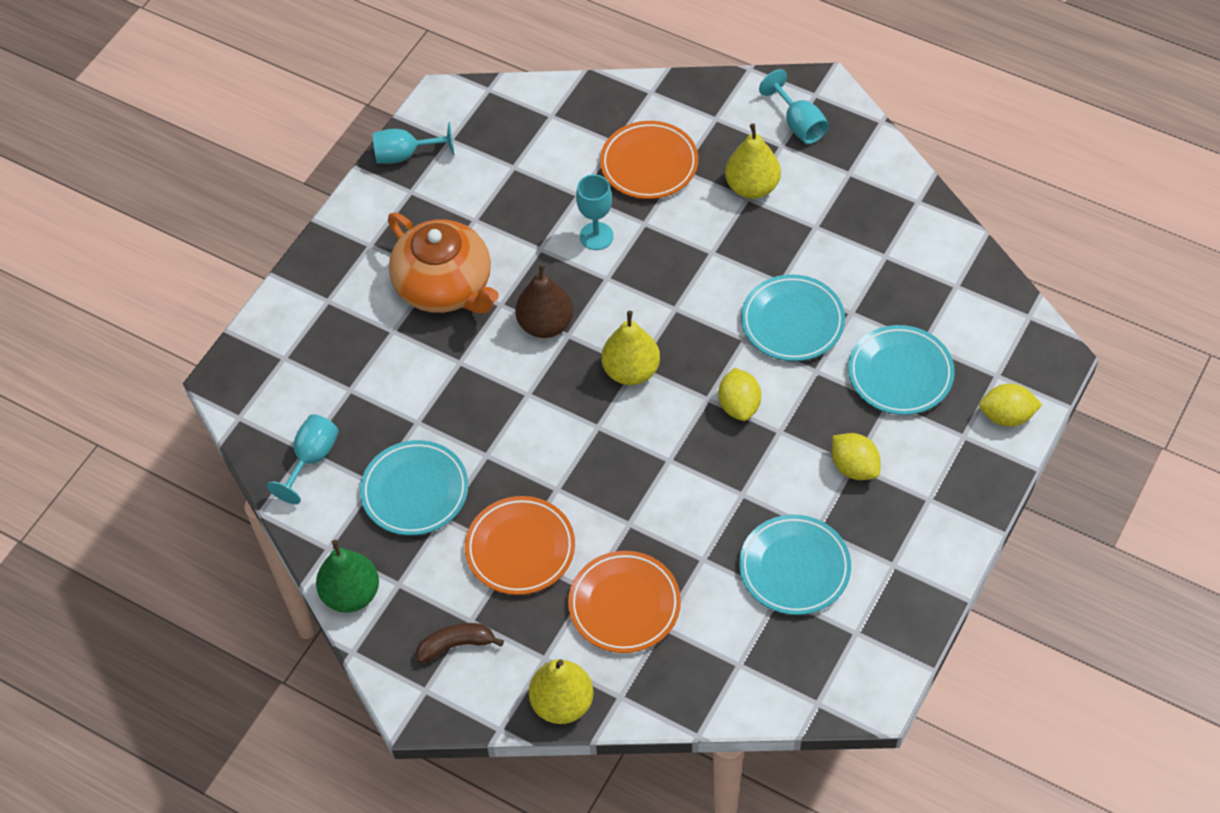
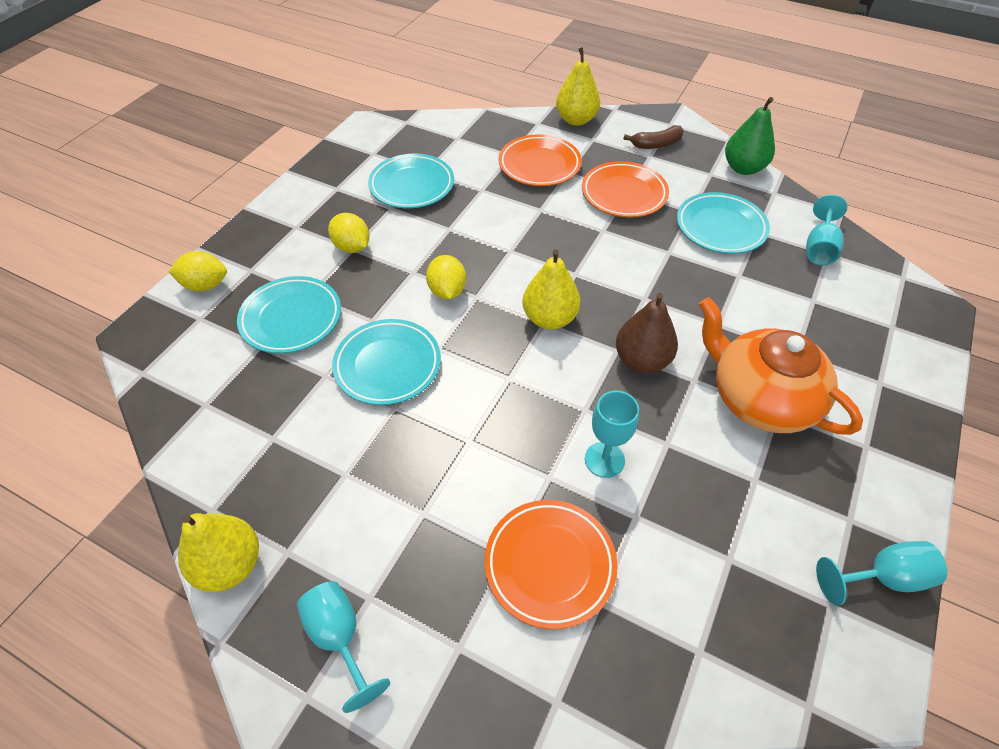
camera: 175 degrees right, 5 degrees down
yellow pear [725,124,781,199] -> yellow pear moved to [178,513,259,592]

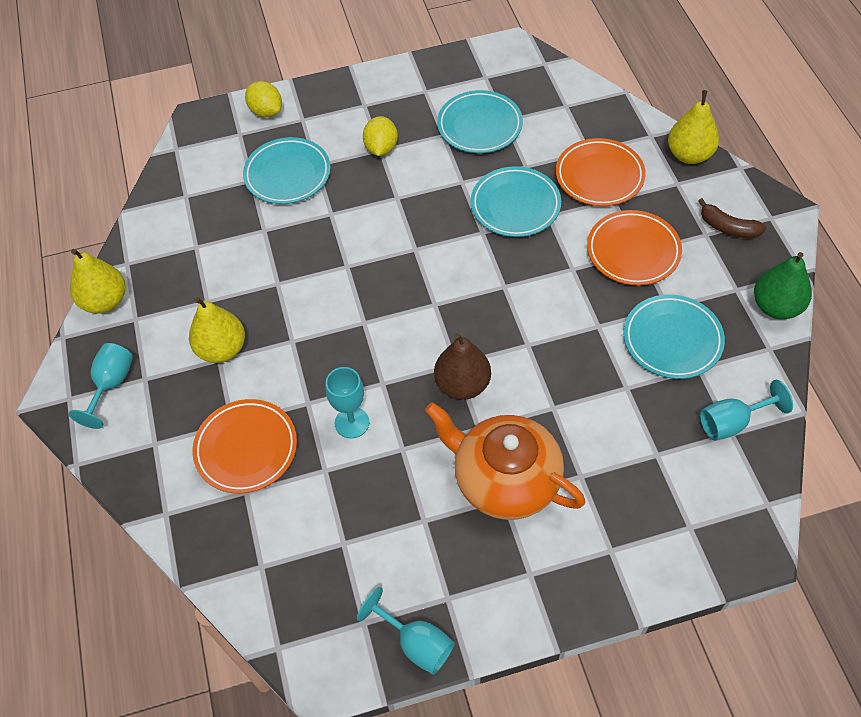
camera: 50 degrees right, 5 degrees up
turquoise plate [332,319,441,405] -> turquoise plate moved to [471,166,561,237]
yellow lemon [426,255,466,299] -> none
yellow pear [522,249,581,329] -> yellow pear moved to [189,297,245,363]
orange teapot [699,297,863,435] -> orange teapot turned 60 degrees counterclockwise [425,402,586,520]

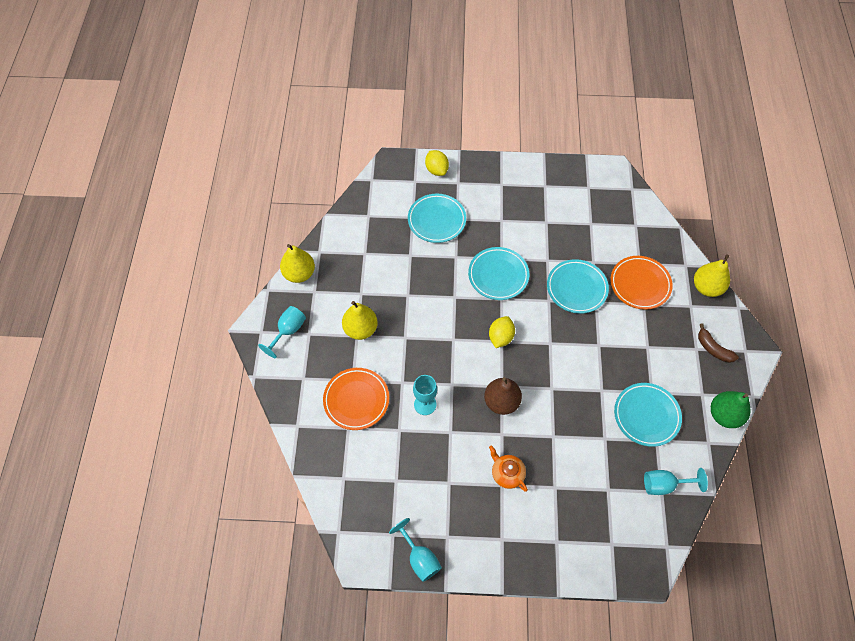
camera: 15 degrees right, 5 degrees up
yellow lemon [363,116,398,156] -> yellow lemon moved to [489,316,515,348]
orange teapot [425,402,586,520] -> orange teapot [489,446,528,492], size x0.49
turquoise plate [437,90,523,153] -> turquoise plate moved to [468,247,529,300]
orange plate [587,210,682,285] -> none

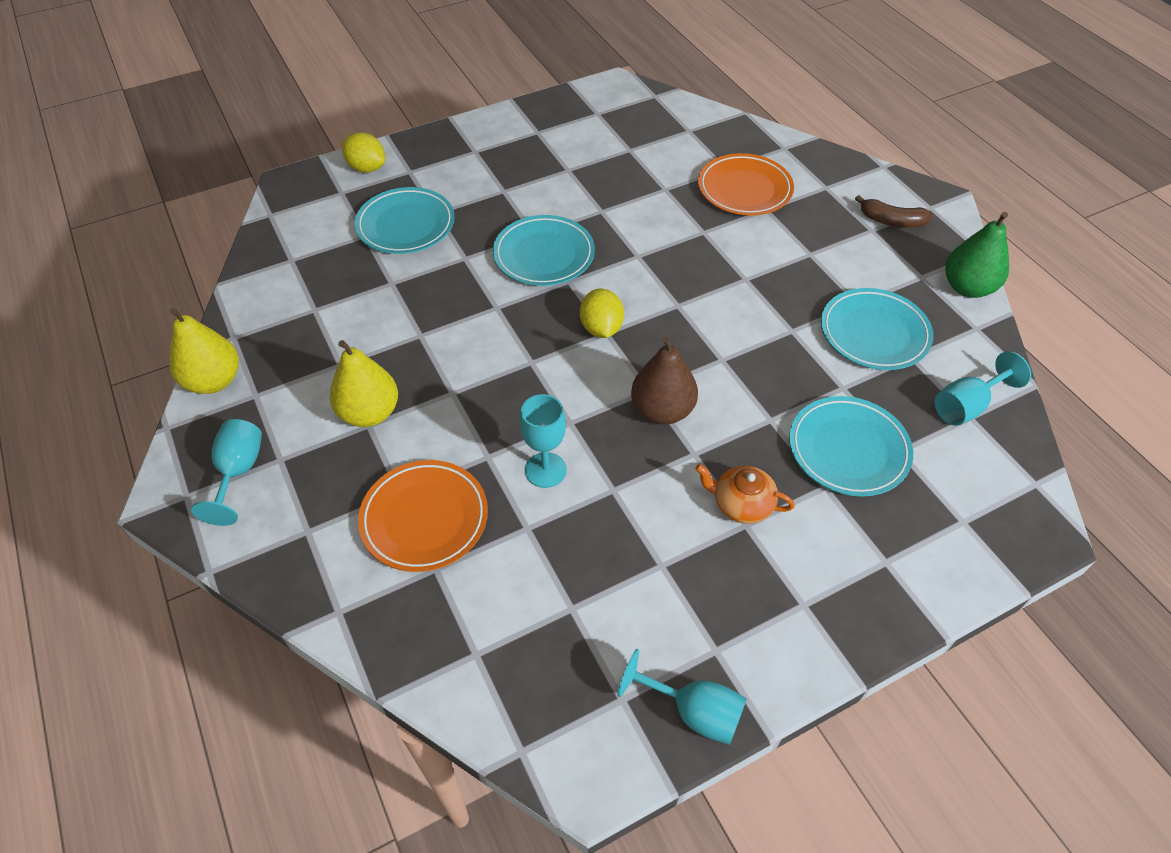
camera: 30 degrees left, 10 degrees down
turquoise plate [547,259,609,314] -> turquoise plate moved to [789,396,913,497]
yellow pear [694,254,730,297] -> none

